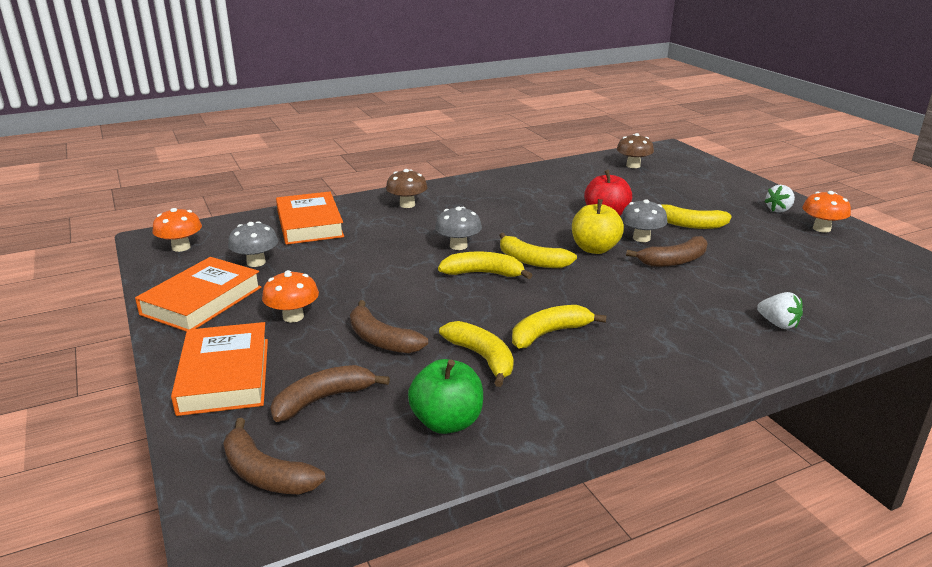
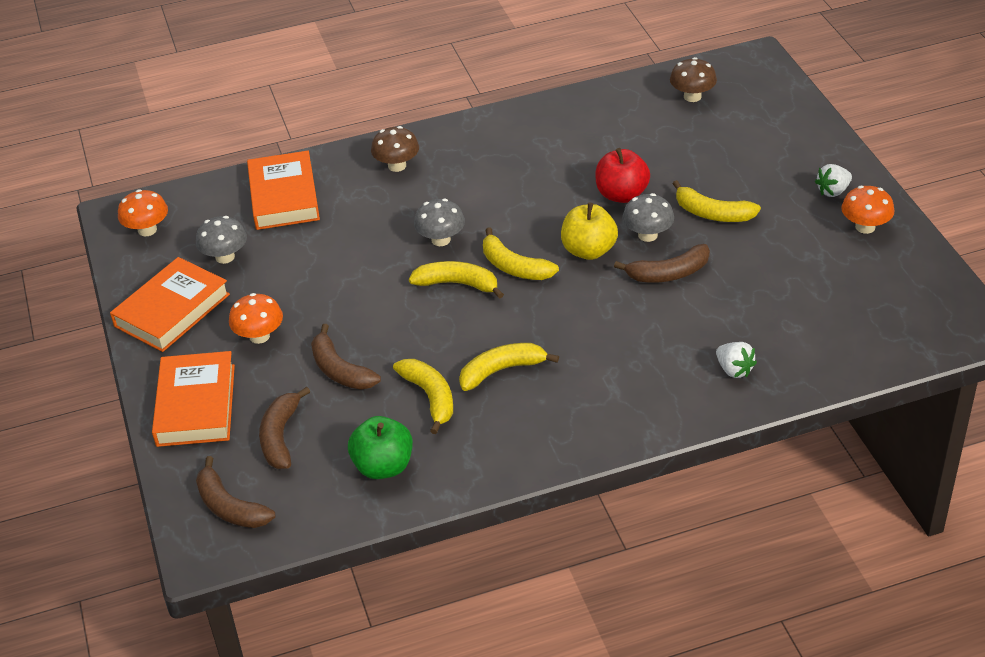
camera: 10 degrees right, 15 degrees up
brown banana [270,365,390,422] -> brown banana turned 60 degrees counterclockwise [259,387,311,469]

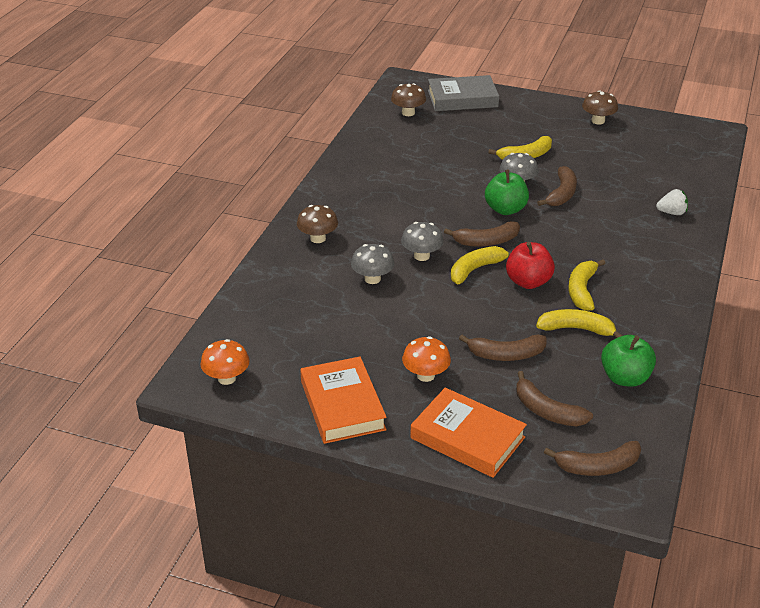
camera: 55 degrees left, 5 degrees down
grey mushroom [196,216,247,264] -> grey mushroom moved to [351,244,394,284]
orange book [247,151,320,230] -> none
yellow banana [483,227,559,280] -> brown banana [444,221,520,247]
yellow apple [561,203,618,260] -> green apple [485,170,529,215]
red apple [596,148,650,203] -> red apple moved to [506,242,555,289]
white strawberry [815,164,852,197] -> none
orange mushroom [841,186,894,234] -> brown mushroom [582,90,618,124]
none -> grey book [428,75,499,111]

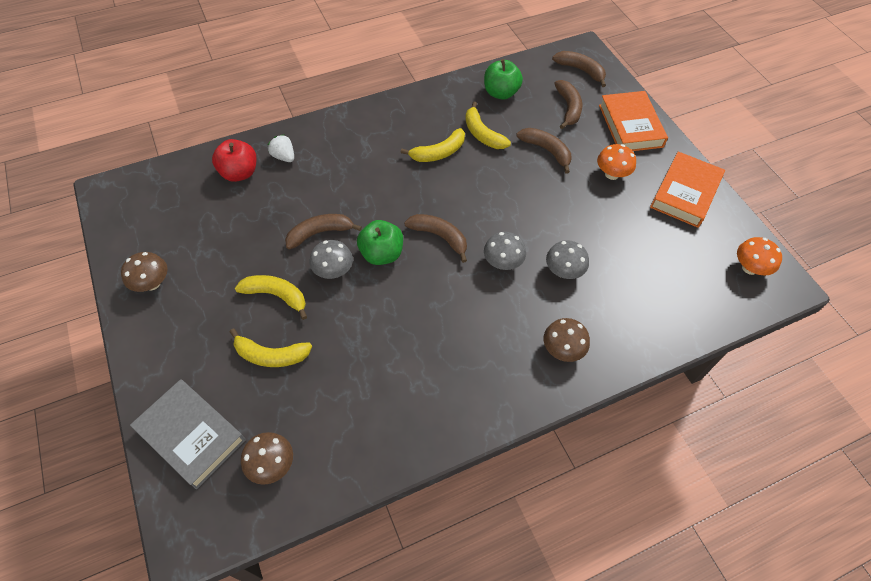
camera: 135 degrees left, 20 degrees up
yellow banana [451,246,511,284] -> yellow banana moved to [230,329,312,367]
red apple [506,242,555,289] -> red apple moved to [212,139,256,182]

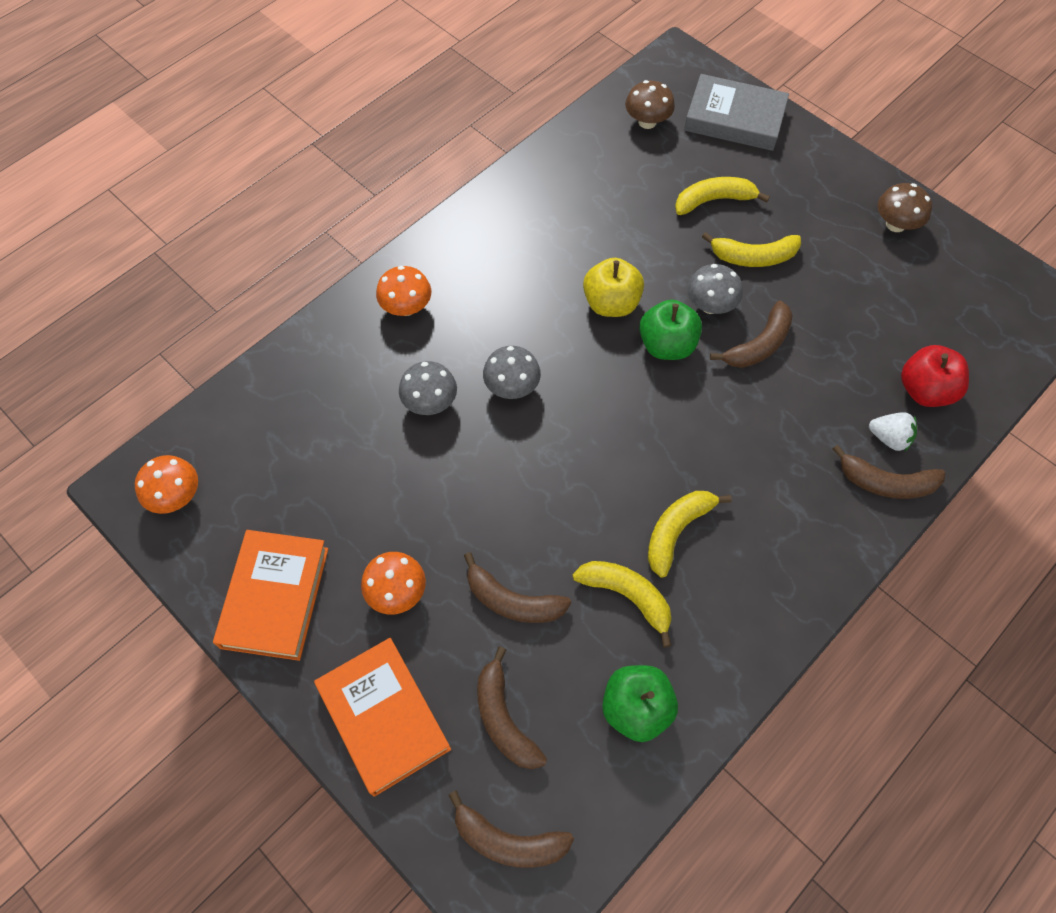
camera: 160 degrees right, 5 degrees up
brown banana [404,214,467,263] -> brown banana moved to [832,444,945,499]
brown mushroom [544,318,590,362] -> orange mushroom [376,266,431,316]
none -> yellow apple [583,258,644,317]

